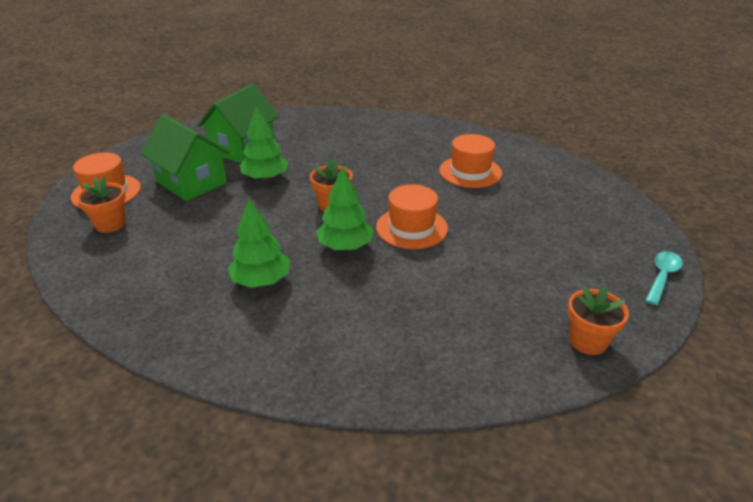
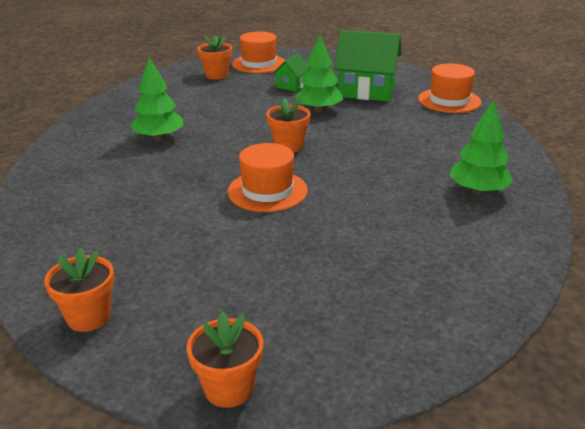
camera: 75 degrees right, 5 degrees down
green house [141,114,230,201] -> green house [273,53,309,92], size x0.51
green tree [316,166,374,250] -> green tree moved to [449,99,513,195]
orange hat [439,134,502,188] -> orange hat moved to [418,63,482,113]
turquoise spoon [645,251,683,305] -> orange flower pot [187,311,264,408]

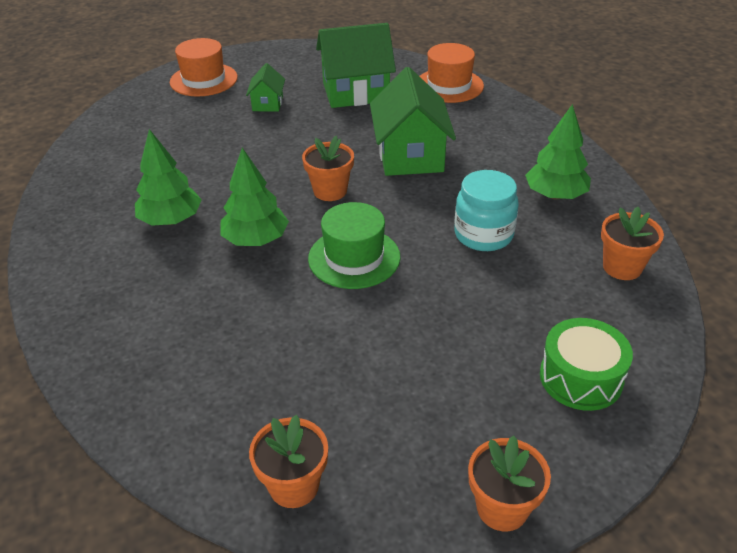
camera: 25 degrees left, 10 degrees up
orange flower pot [197,36,232,80] -> orange flower pot moved to [601,207,664,280]
orange hat [227,143,308,212] -> green hat [308,202,401,289]
green tree [294,34,343,112] -> green tree moved to [220,147,289,246]
none -> green house [370,67,456,176]
none -> turquoise jar [454,170,519,251]
none -> green drum [540,318,633,411]

